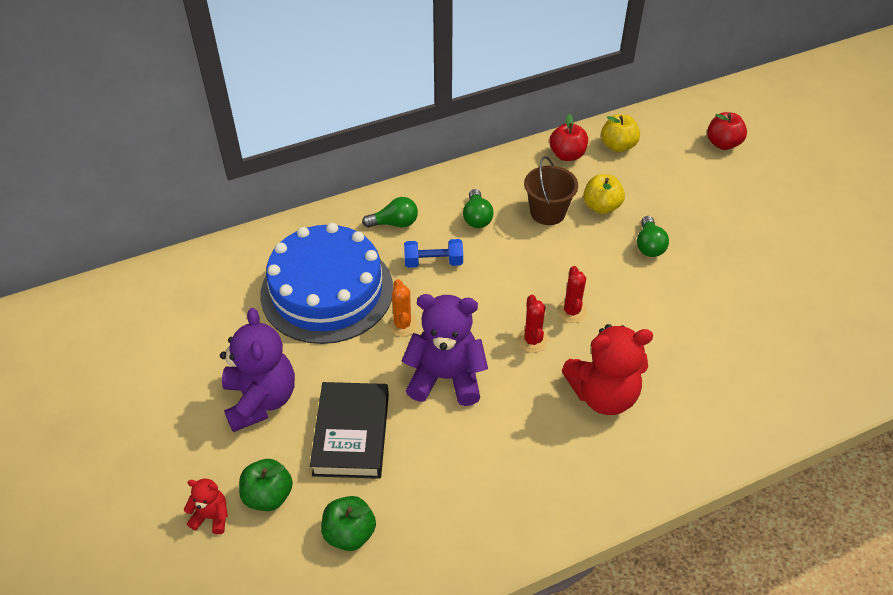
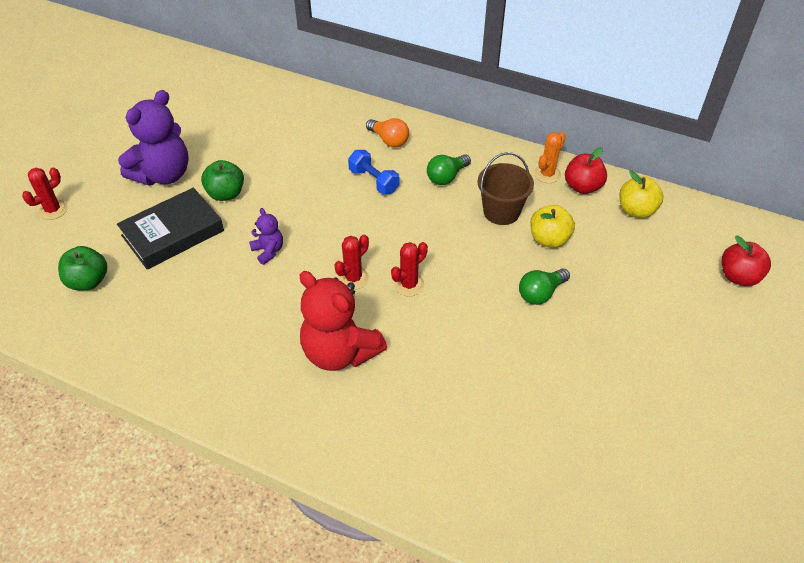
camera: 50 degrees right, 0 degrees up
red teddy bear [184,479,228,534] -> red cactus [22,167,68,220]
green apple [239,459,293,511] -> green apple moved to [201,160,244,201]
blue cake [260,223,393,344] -> none
green light bulb [362,197,418,228] -> orange light bulb [366,118,409,147]
orange cactus [388,279,418,337] -> orange cactus moved to [534,132,566,183]
purple teddy bear [402,294,488,406] -> purple teddy bear [249,208,283,265], size x0.48

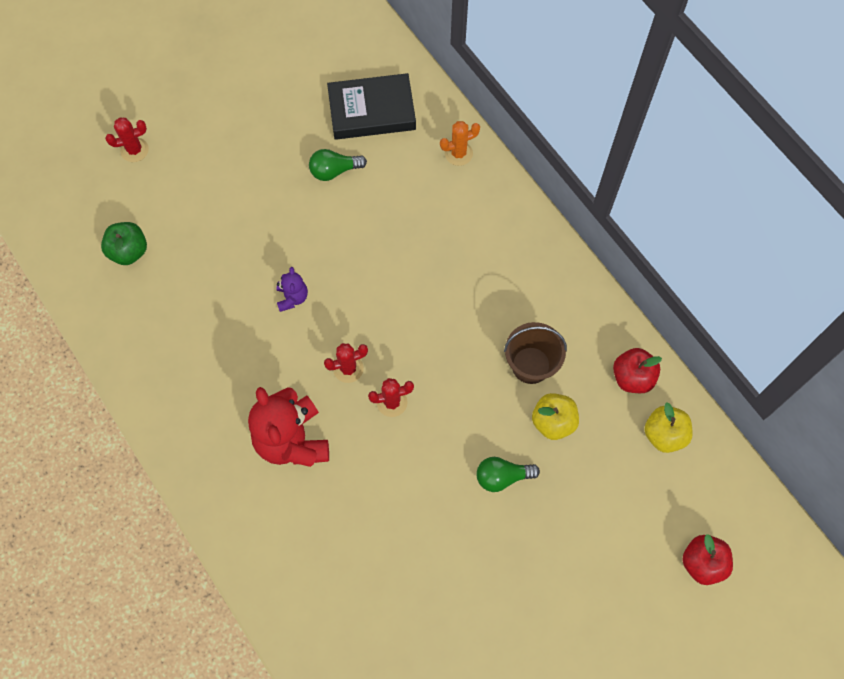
camera: 30 degrees right, 20 degrees up
black book [117,188,224,270] -> black book moved to [327,73,416,140]
purple teddy bear [118,90,189,186] -> none
green apple [201,160,244,201] -> none
blue dumbbell [348,150,399,194] -> none
orange light bulb [366,118,409,147] -> none
green light bulb [427,154,471,185] -> green light bulb moved to [309,149,367,181]
orange cactus [534,132,566,183] -> orange cactus moved to [440,121,480,166]

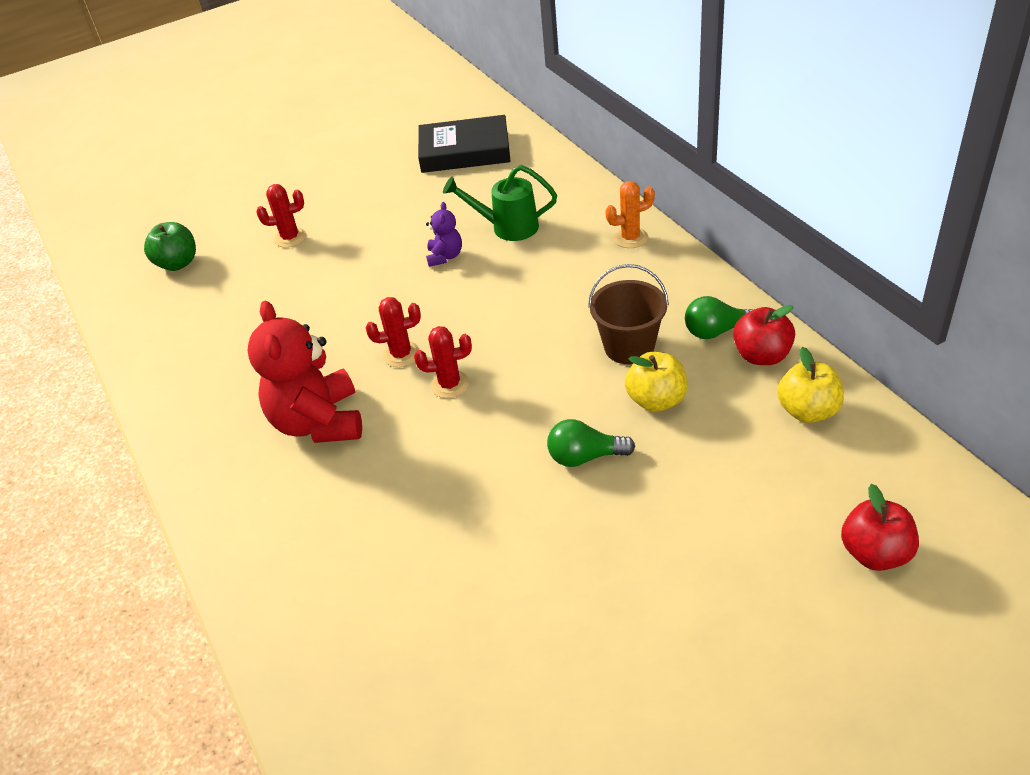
camera: 10 degrees right, 25 degrees down
red cactus [105,117,149,162] -> red cactus moved to [256,184,306,248]
purple teddy bear [276,267,308,312] -> purple teddy bear moved to [426,202,462,267]
green light bulb [309,149,367,181] -> green light bulb moved to [685,296,755,339]
orange cactus [440,121,480,166] -> orange cactus moved to [605,181,655,248]
none -> green watering can [443,165,557,241]

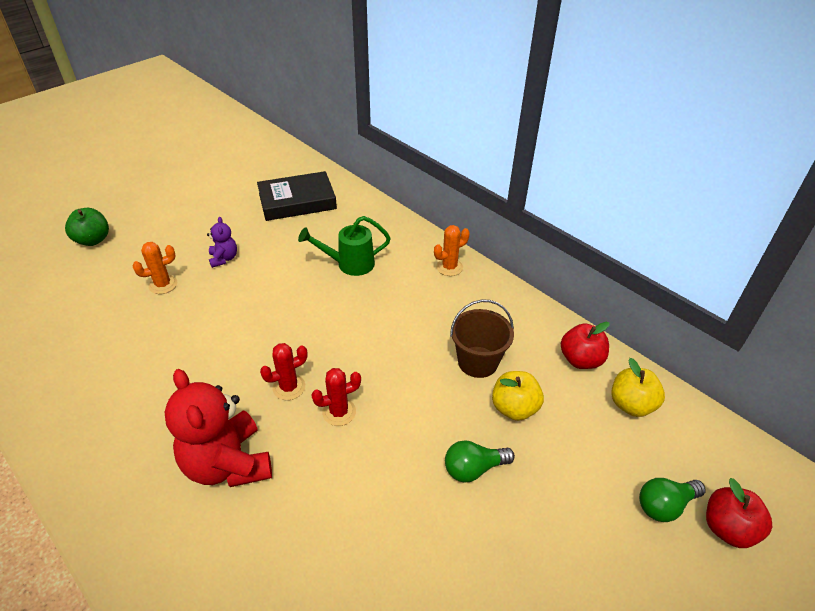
camera: 20 degrees left, 0 degrees up
green apple [144,222,196,271] -> green apple moved to [65,208,109,246]
red cactus [256,184,306,248] -> orange cactus [133,242,177,294]
purple teddy bear [426,202,462,267] -> purple teddy bear moved to [207,217,237,268]
green light bulb [685,296,755,339] -> green light bulb moved to [639,478,706,522]

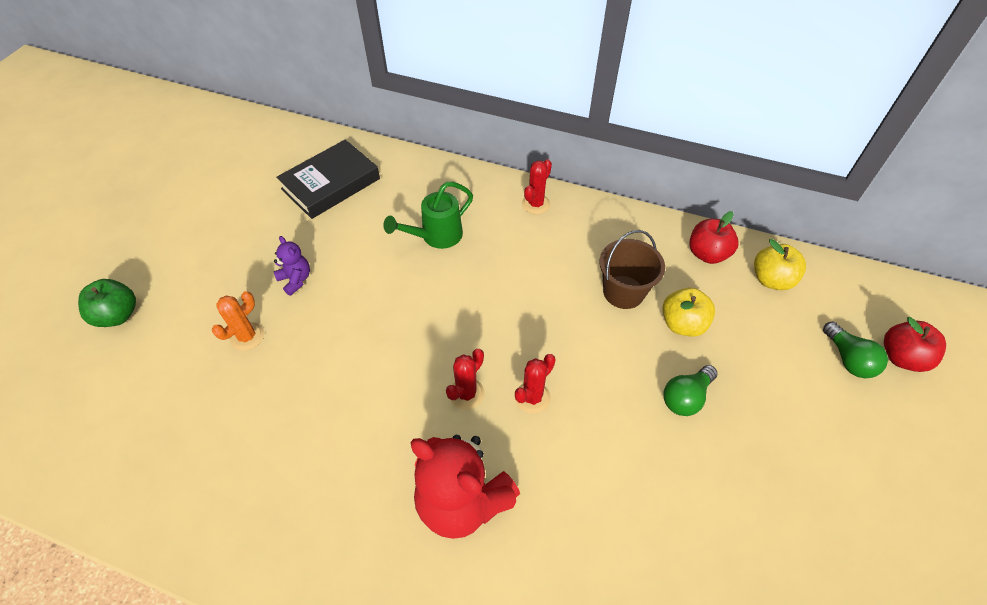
camera: 25 degrees left, 10 degrees up
orange cactus [434,225,470,276] -> red cactus [522,159,552,214]
green light bulb [639,478,706,522] -> green light bulb turned 60 degrees counterclockwise [823,322,888,378]

